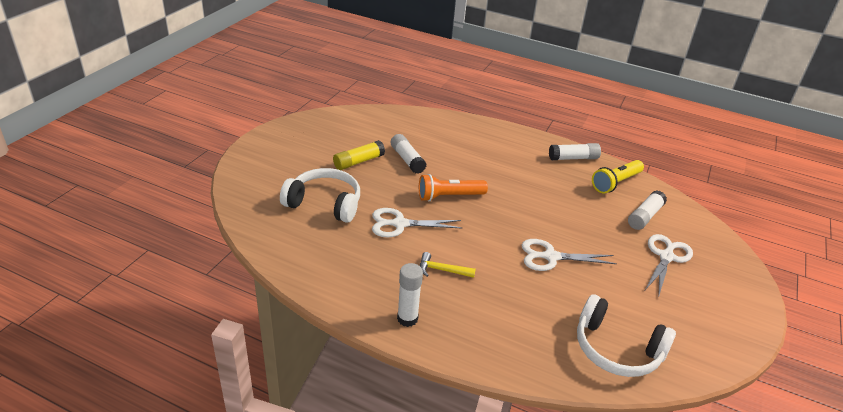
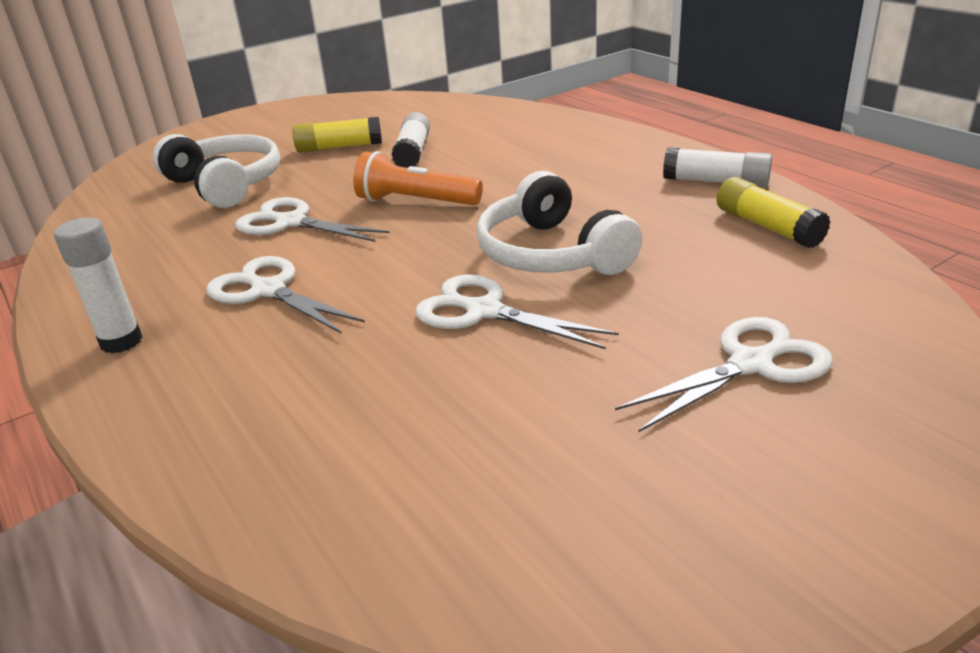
camera: 35 degrees right, 5 degrees down
yellow hammer [420,252,476,278] -> white scissors [206,256,365,334]
white headphones [577,294,676,377] -> white headphones moved to [477,171,642,275]
yellow flashlight [592,160,644,193] -> yellow glue stick [716,177,831,248]
white glue stick [628,191,667,230] -> none

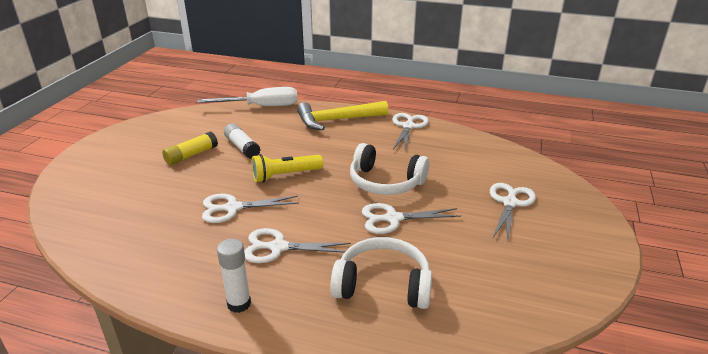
camera: 40 degrees left, 0 degrees up
white headphones [153,134,280,208] -> white headphones moved to [330,237,432,309]
orange flashlight [353,151,483,205] -> yellow flashlight [252,154,323,182]
white glue stick [663,147,772,187] -> white scissors [392,113,429,150]
yellow glue stick [716,177,831,248] -> none
none -> white screwdriver [197,87,298,106]
none -> yellow hammer [297,101,388,130]

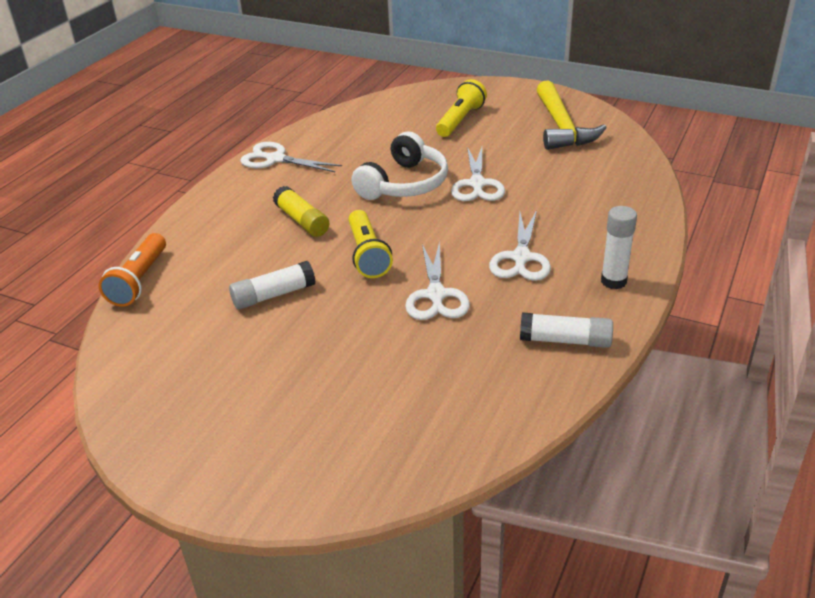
camera: 80 degrees left, 5 degrees up
yellow glue stick [162,132,218,165] -> yellow glue stick moved to [273,186,329,237]
white screwdriver [197,87,298,106] -> orange flashlight [98,233,166,307]
yellow hammer [297,101,388,130] -> yellow hammer moved to [536,80,607,150]
white headphones [330,237,432,309] -> none
white scissors [490,183,536,240] -> yellow flashlight [436,79,487,137]
none -> white glue stick [520,312,613,348]

